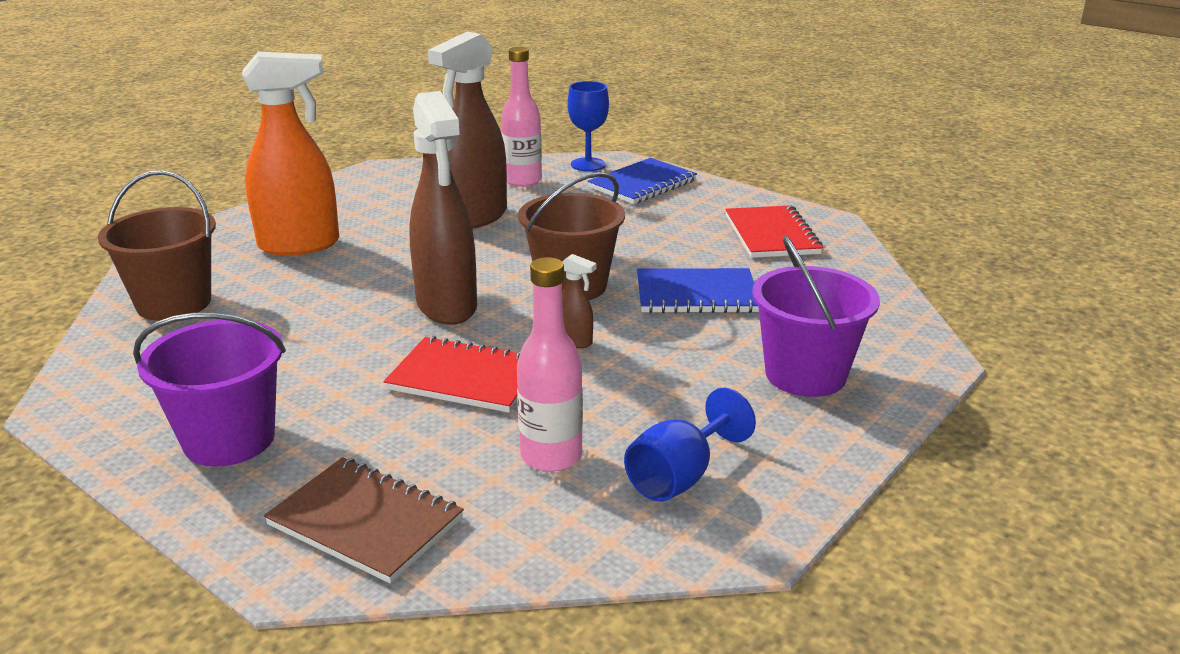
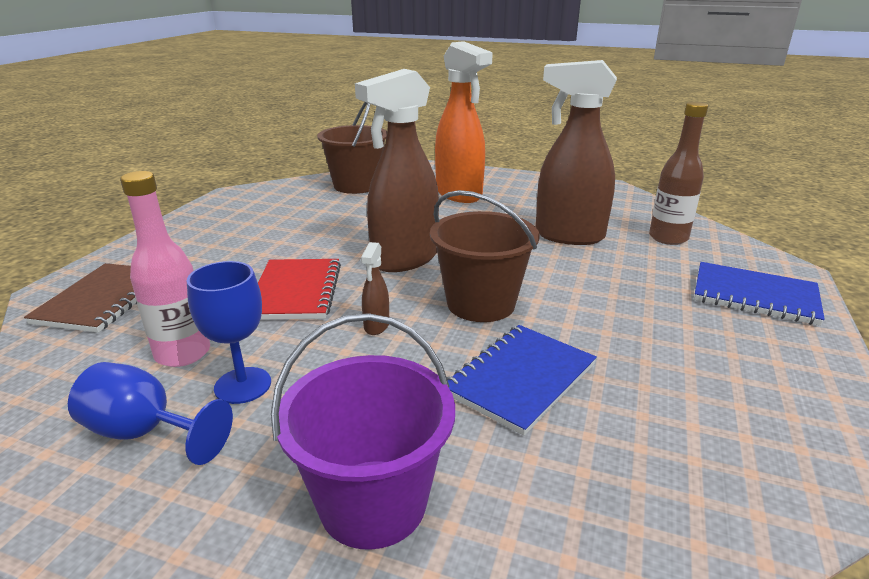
camera: 70 degrees right, 0 degrees up
purple bucket [133,313,286,467] -> none
pink bottle [501,47,542,187] -> brown bottle [649,102,708,245]
blue goblet [568,81,609,171] -> blue goblet moved to [187,261,271,404]
blue notebook [637,268,759,313] -> blue notebook turned 60 degrees clockwise [447,325,597,436]
red notebook [725,205,823,258] -> none

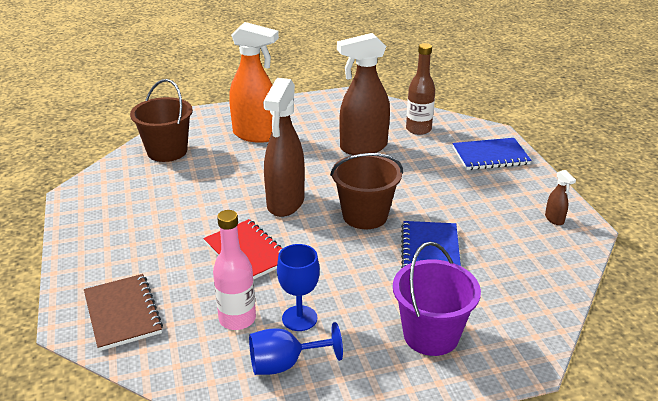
camera: 35 degrees left, 5 degrees up
brown spray bottle [361,242,389,335] -> brown spray bottle moved to [545,170,576,225]

